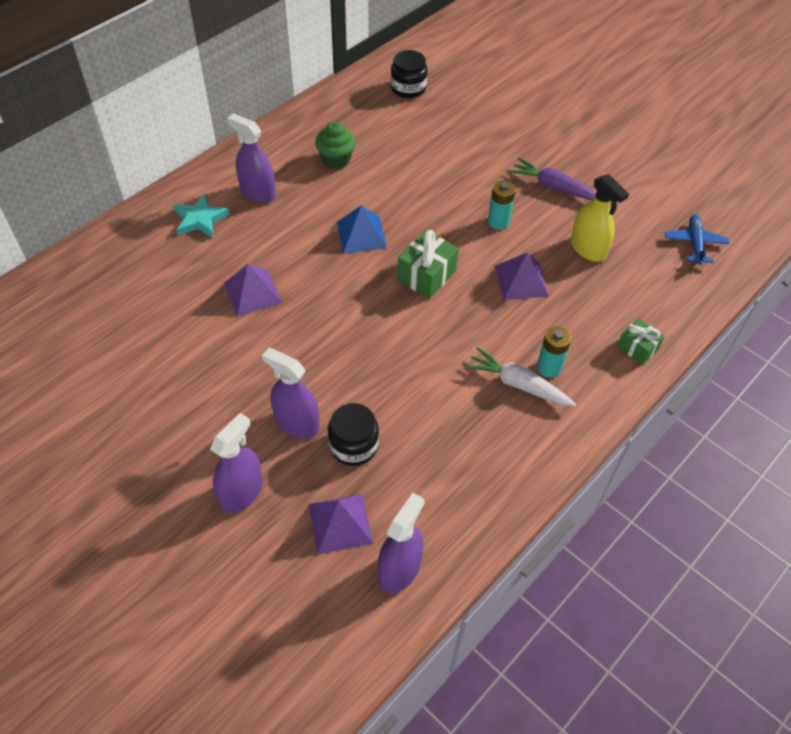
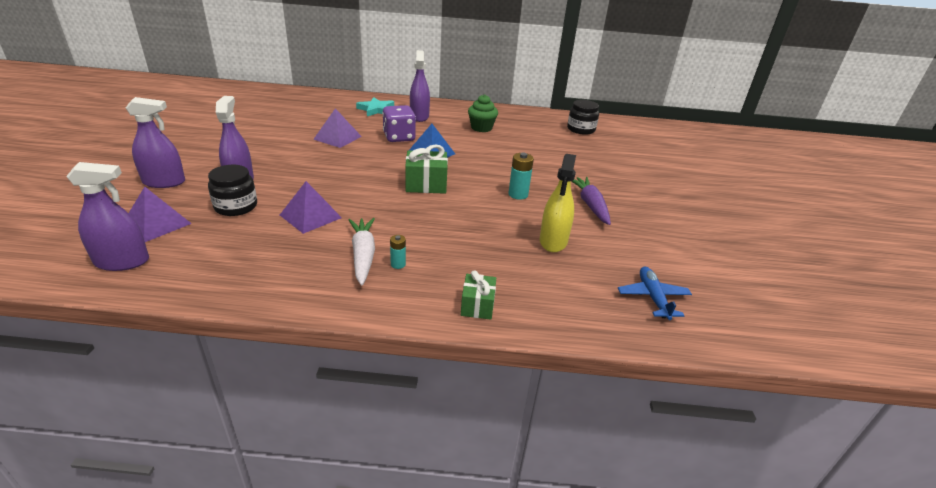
camera: 50 degrees right, 20 degrees down
purple pyramid [495,252,549,300] -> purple pyramid moved to [280,181,342,234]
turquoise battery [537,327,571,378] -> turquoise battery [390,235,406,269], size x0.60
blue plane [665,214,729,265] -> blue plane turned 60 degrees counterclockwise [618,267,692,320]
none -> purple dice [382,105,416,142]

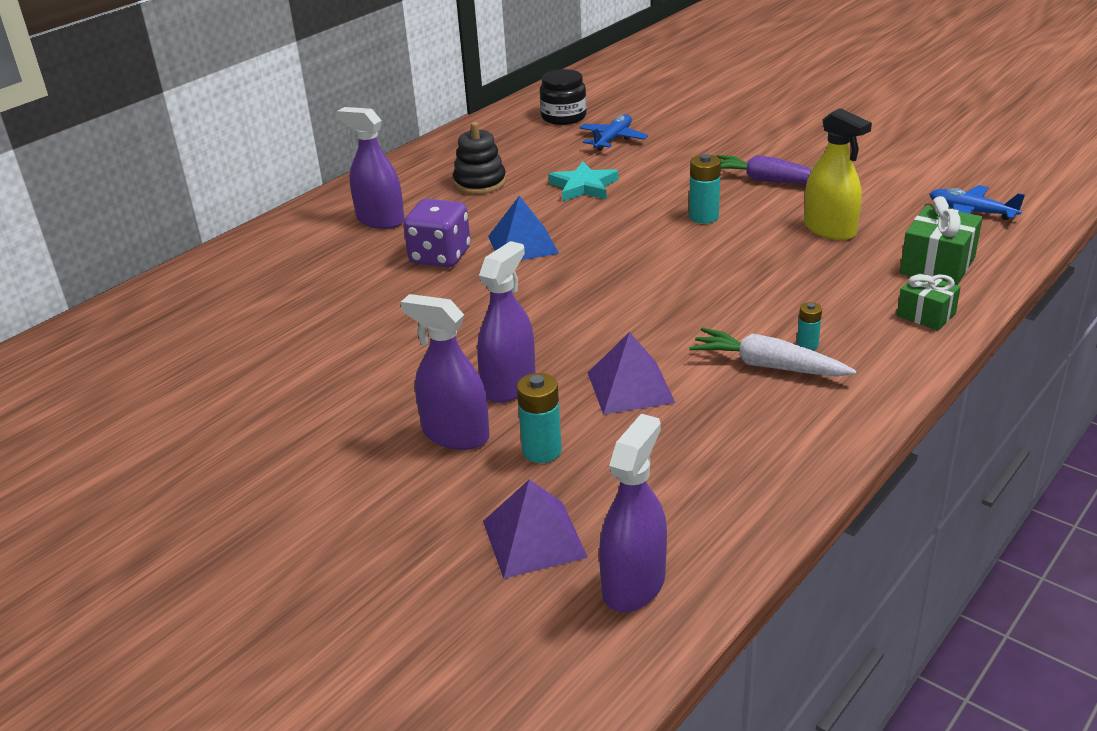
camera: 50 degrees left, 0 degrees up
purple spray bottle [126,97,185,188] -> purple spray bottle moved to [477,241,535,403]
black jar [208,165,257,216] -> turquoise battery [517,373,562,463]
purple pyramid [313,108,362,148] -> none
turquoise star [356,97,394,116] -> turquoise star moved to [548,161,618,201]
green gift [405,144,448,194] -> green gift moved to [900,196,983,285]
green cupcake [468,94,498,132] -> black stacking toy [453,122,506,194]
none -> blue plane [579,114,648,151]

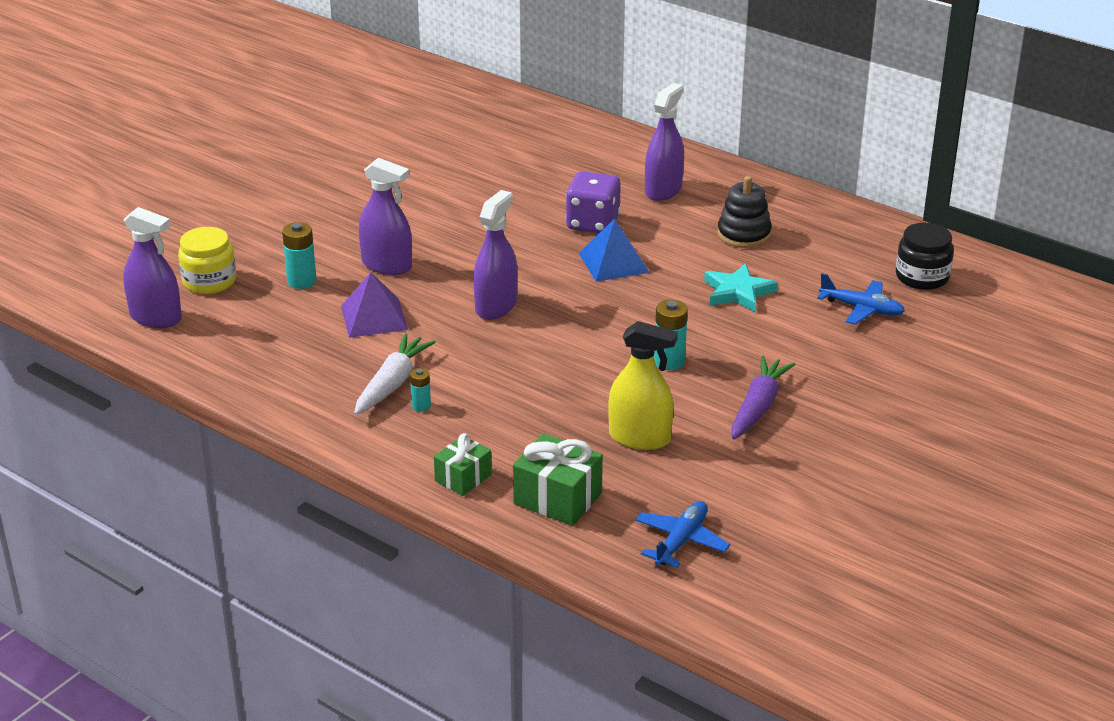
camera: 85 degrees right, 0 degrees up
purple spray bottle [401,294,489,450] -> purple spray bottle moved to [473,190,517,320]
purple pyramid [483,479,588,579] -> yellow jar [178,227,236,294]
yellow spray bottle [804,108,872,240] -> yellow spray bottle turned 120 degrees counterclockwise [608,321,678,450]

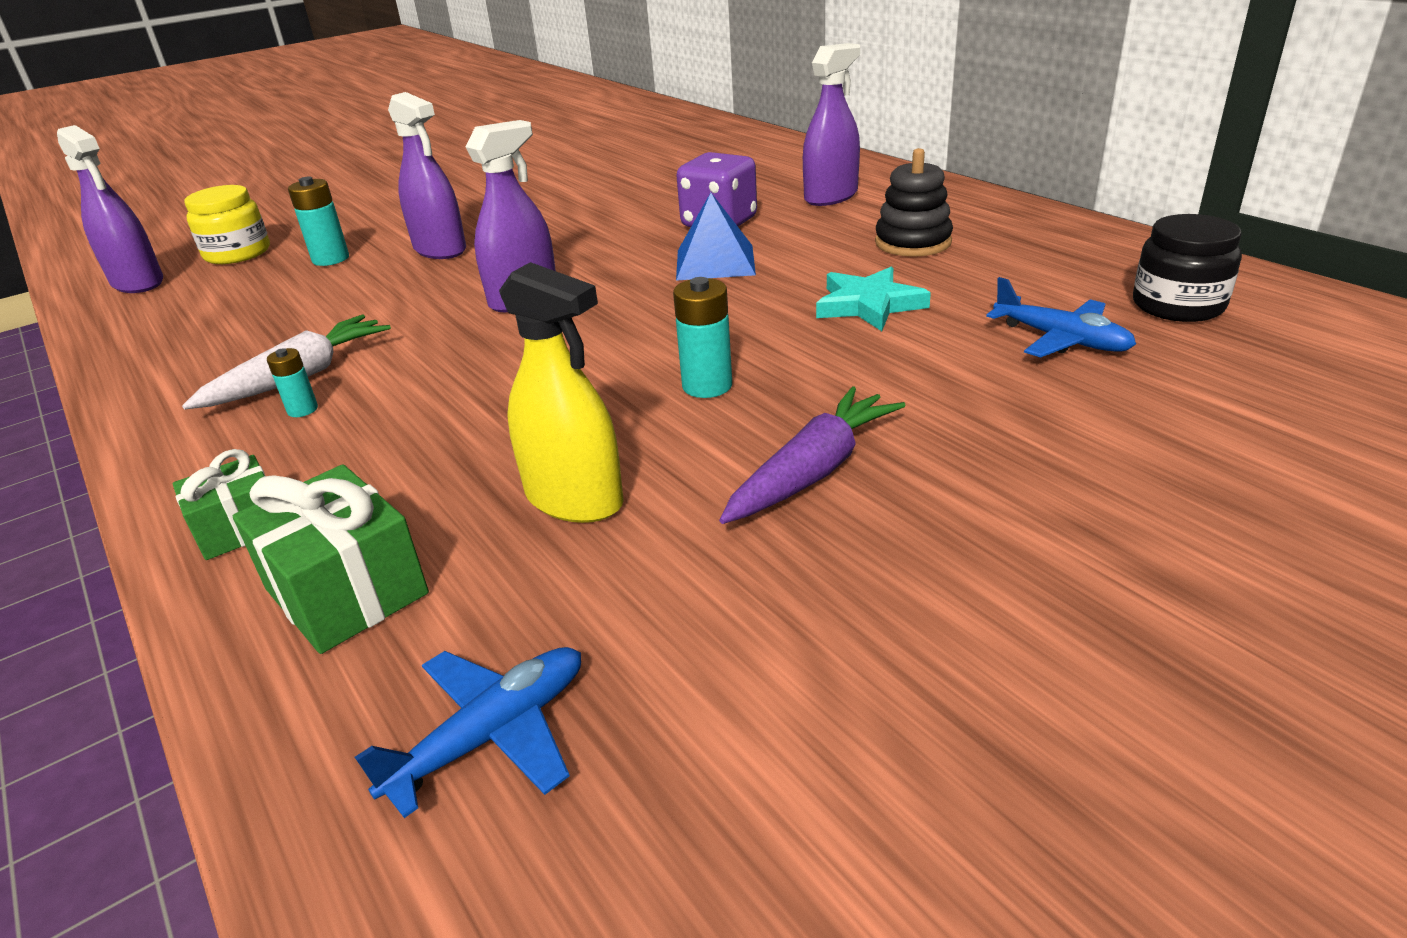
camera: 20 degrees right, 0 degrees up
purple pyramid [341,272,408,338] -> none

